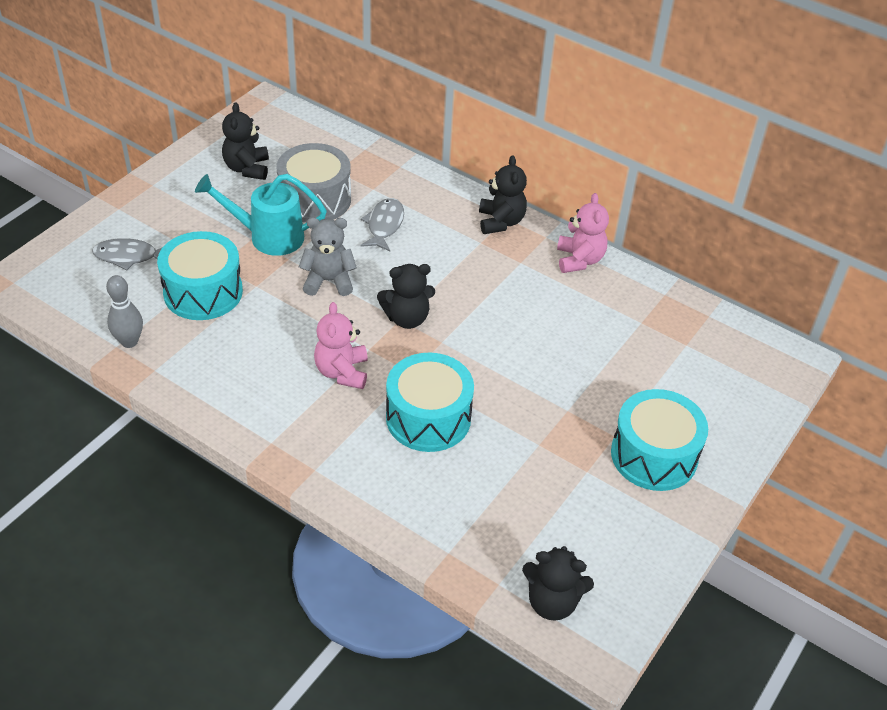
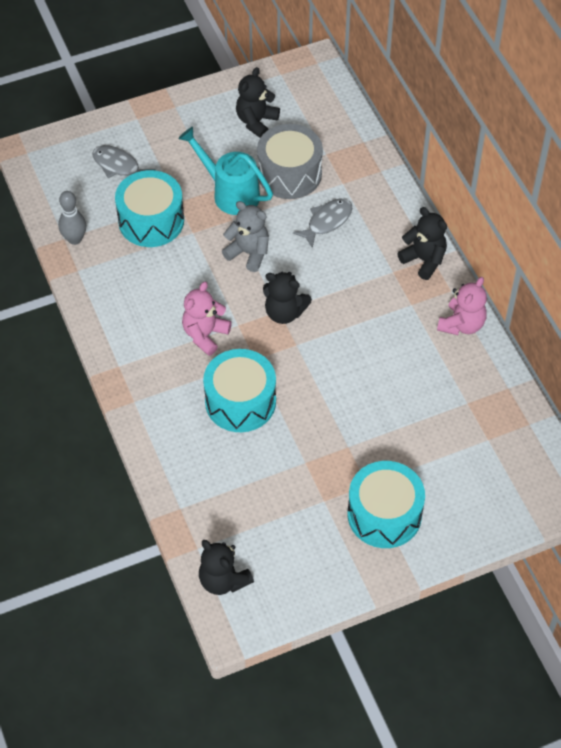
camera: 35 degrees right, 10 degrees up
black teddy bear [479,155,527,234] -> black teddy bear turned 75 degrees counterclockwise [397,207,447,280]

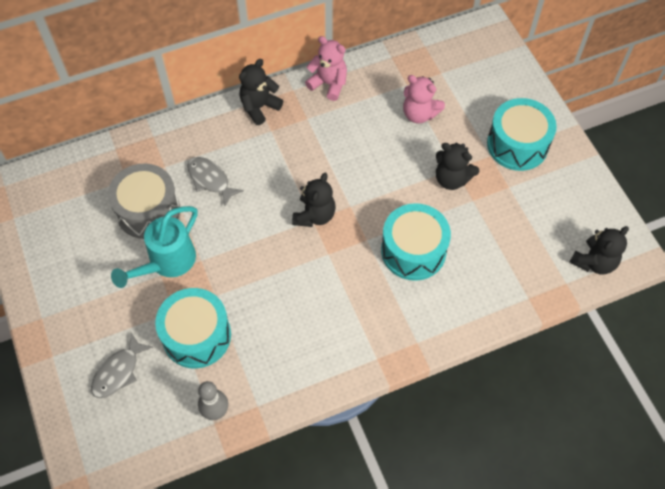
camera: 90 degrees left, 5 degrees up
pink teddy bear [182,282,232,356] -> pink teddy bear moved to [403,75,445,124]
grey teddy bear [222,201,269,272] -> none
black teddy bear [236,67,280,138] -> black teddy bear moved to [436,143,479,190]

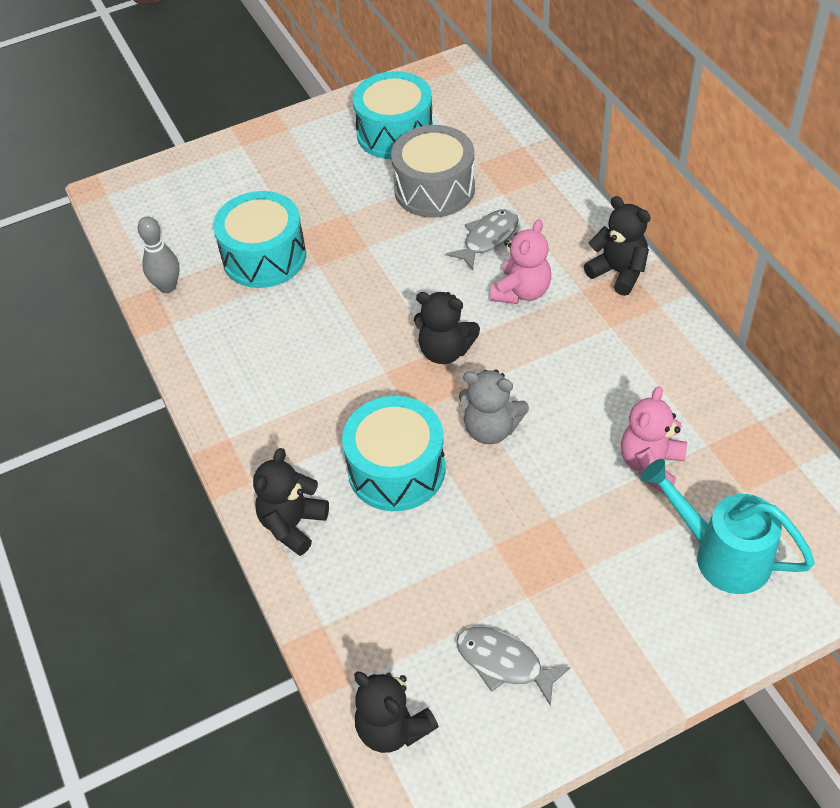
camera: 90 degrees right, 10 degrees down
grey fish [91,333,153,398] -> grey fish moved to [456,627,571,706]
turquoise watering can [111,206,198,288] -> turquoise watering can moved to [640,459,815,594]
pink teddy bear [305,36,347,101] -> pink teddy bear moved to [490,219,551,304]
black teddy bear [436,143,479,190] -> black teddy bear moved to [253,448,329,556]
turquoise drum [487,98,557,171] -> turquoise drum moved to [353,71,433,159]
none -> grey teddy bear [459,370,529,444]

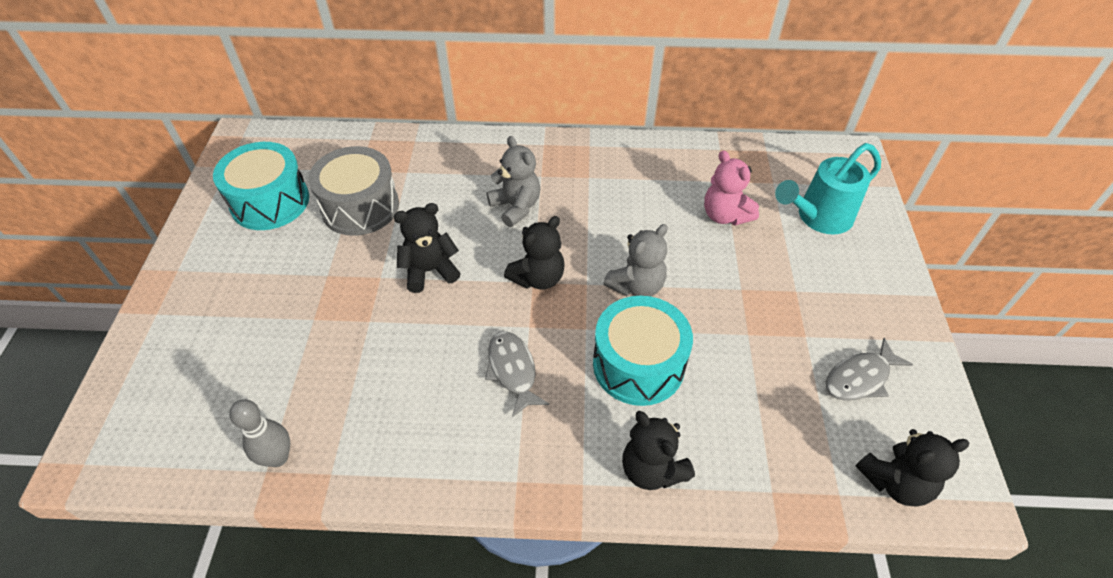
camera: 65 degrees left, 0 degrees up
turquoise drum [213,191,306,288] -> none
grey fish [446,209,519,270] -> grey fish moved to [485,331,549,417]
pink teddy bear [490,219,551,304] -> grey teddy bear [487,136,541,227]
black teddy bear [584,196,651,296] -> black teddy bear moved to [393,203,461,293]

